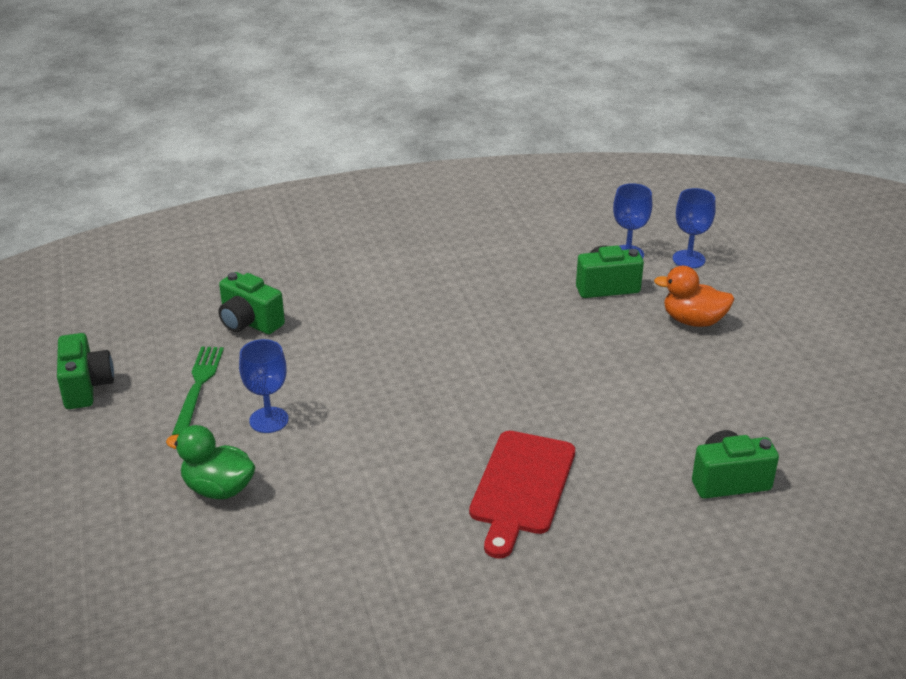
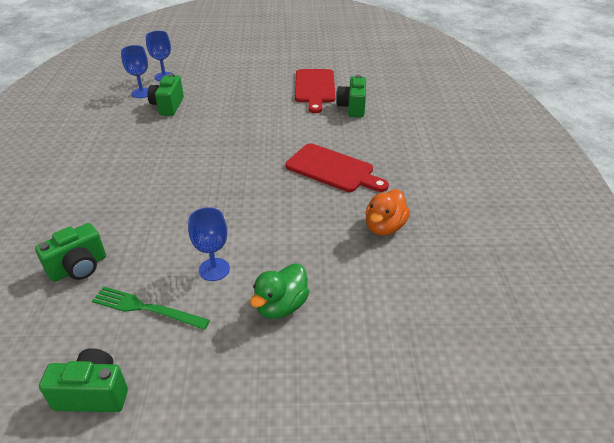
camera: 75 degrees left, 5 degrees up
orange duck [654,266,735,327] -> orange duck moved to [365,189,410,236]
none -> red cutting board [295,69,336,113]

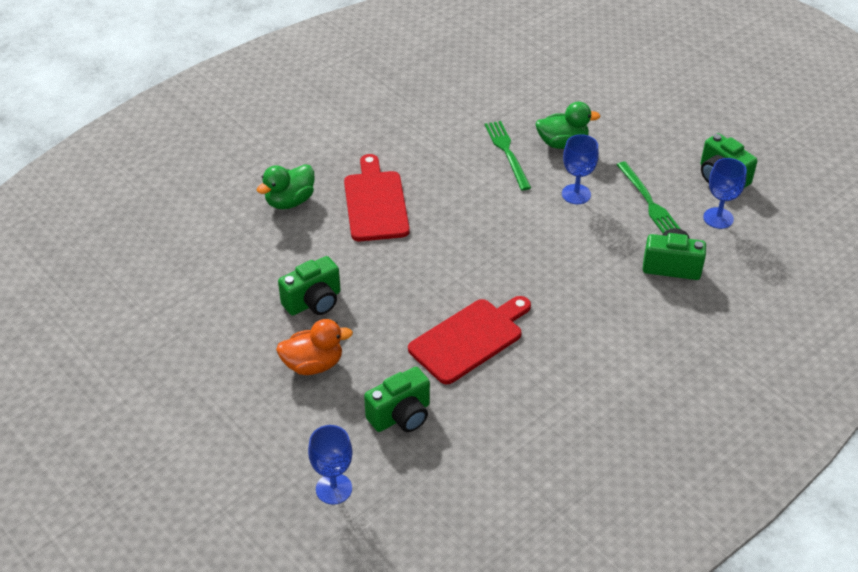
camera: 130 degrees left, 5 degrees up
blue goblet [121,45,148,98] -> blue goblet moved to [703,158,747,229]
red cutting board [295,69,336,113] -> red cutting board moved to [408,296,531,384]
green camera [336,75,366,117] -> green camera moved to [278,256,341,316]
orange duck [365,189,410,236] -> orange duck moved to [276,319,353,375]
none -> green duck [257,164,315,209]
none -> green fork [485,121,531,190]

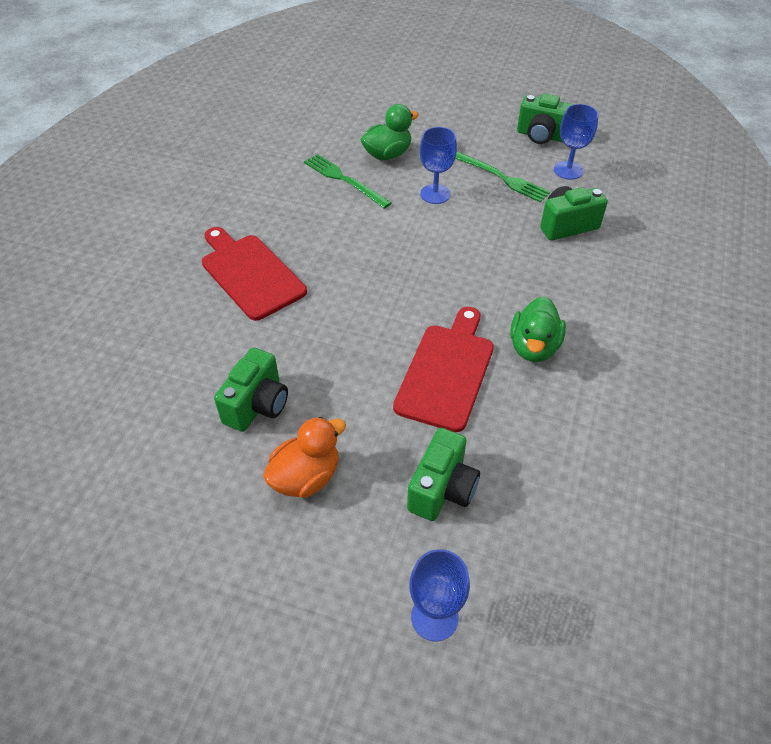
camera: 30 degrees left, 5 degrees up
green duck [257,164,315,209] -> green duck moved to [510,297,566,362]

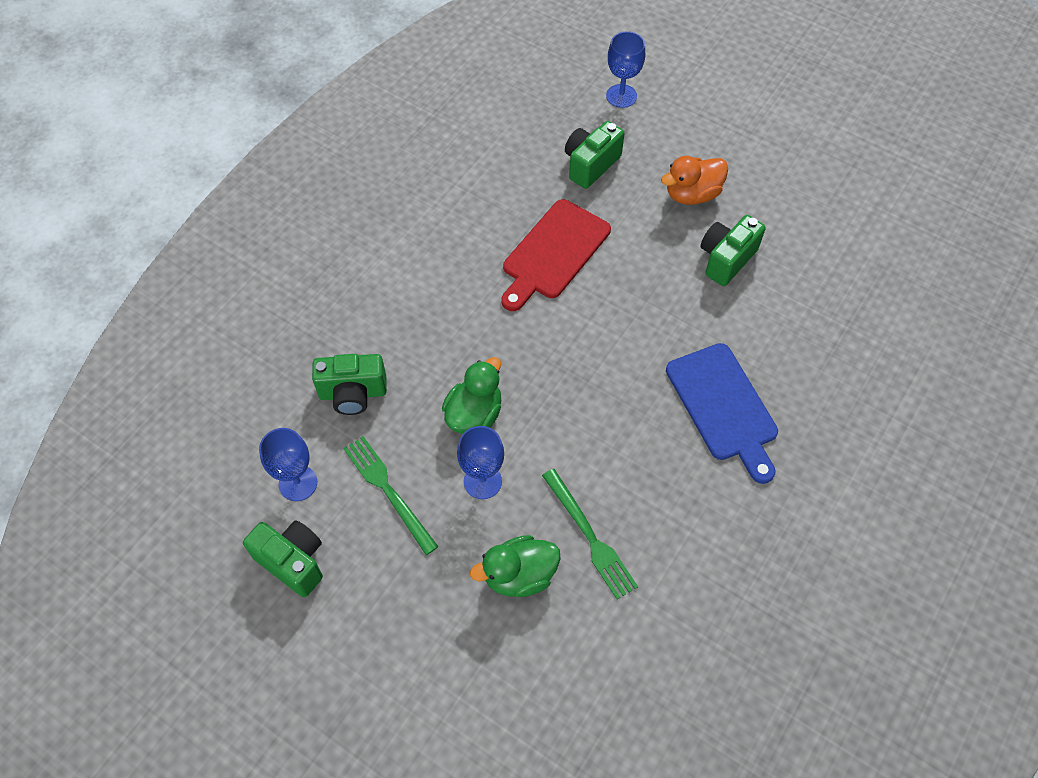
camera: 165 degrees left, 10 degrees up
red cutting board [202,227,307,321] -> blue cutting board [666,343,778,484]
green duck [510,297,566,362] -> green duck moved to [442,357,501,434]

